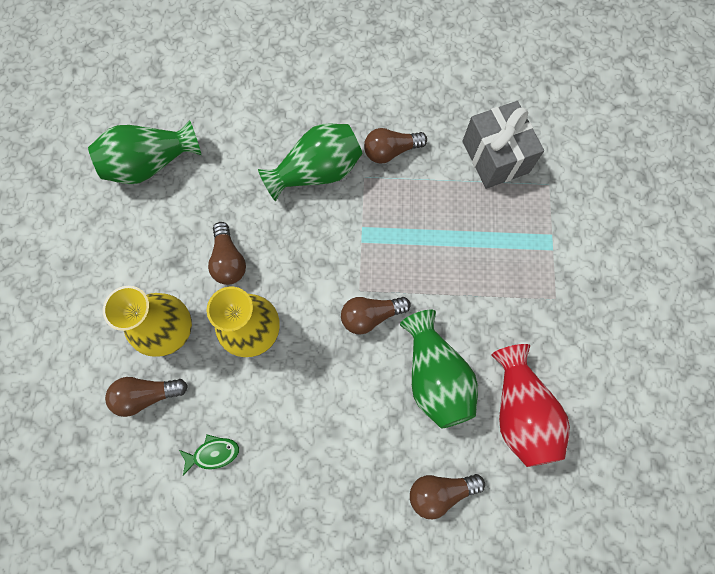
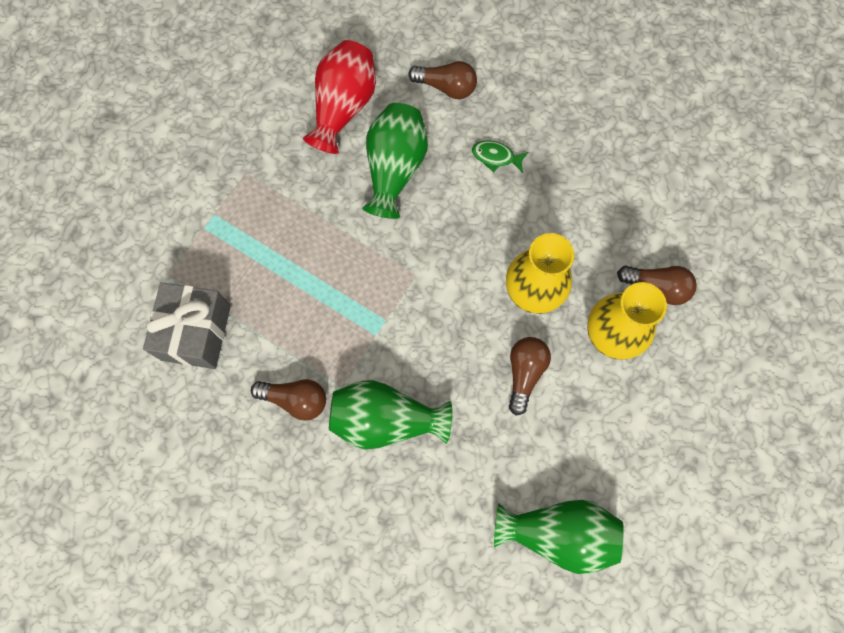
camera: 150 degrees left, 0 degrees up
green fish [179,434,239,475] -> green fish moved to [472,141,528,173]
brown light bulb [341,297,411,335] -> none

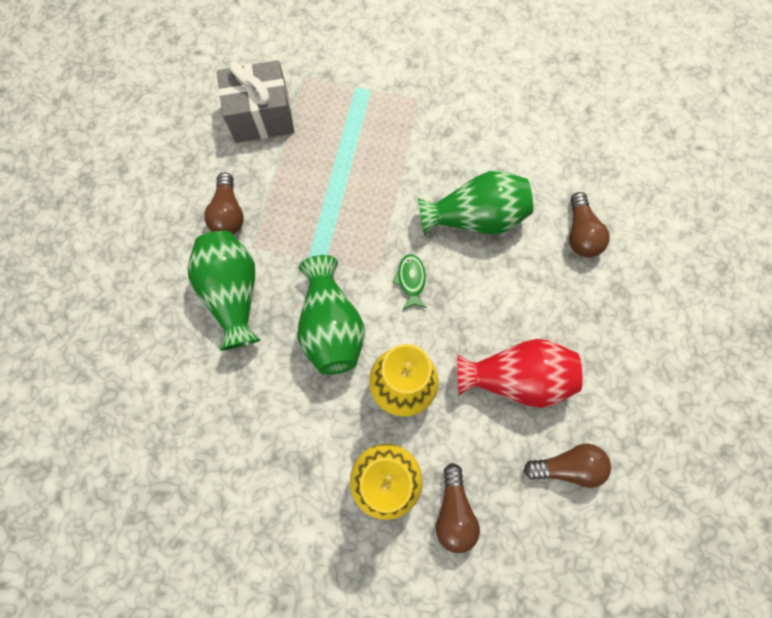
camera: 70 degrees right, 0 degrees up
red vase [303,40,376,154] -> red vase moved to [457,339,583,408]
green fish [472,141,528,173] -> green fish moved to [392,254,427,310]
green vase [494,500,624,574] -> green vase moved to [297,255,365,375]
brown light bulb [509,337,551,416] -> brown light bulb moved to [523,444,611,488]

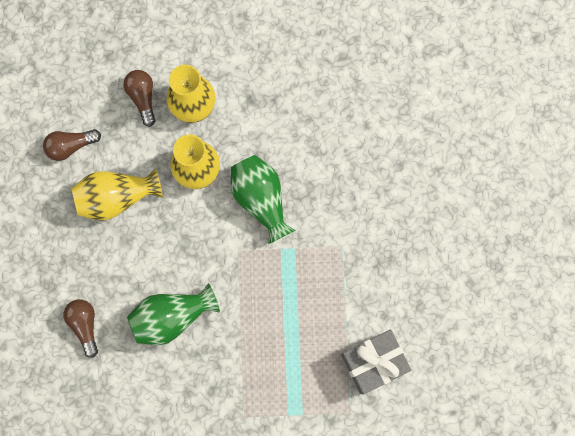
camera: 165 degrees right, 5 degrees up
green vase [188,231,261,351] -> none
brown light bulb [204,173,244,234] -> none
green fish [392,254,427,310] -> none
red vase [457,339,583,408] -> yellow vase [71,168,163,221]

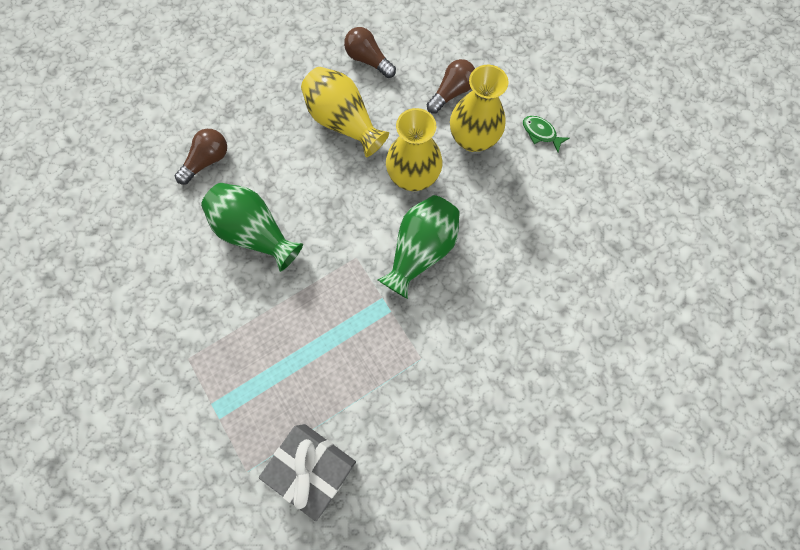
camera: 60 degrees right, 5 degrees down
none -> green fish [523,116,569,152]

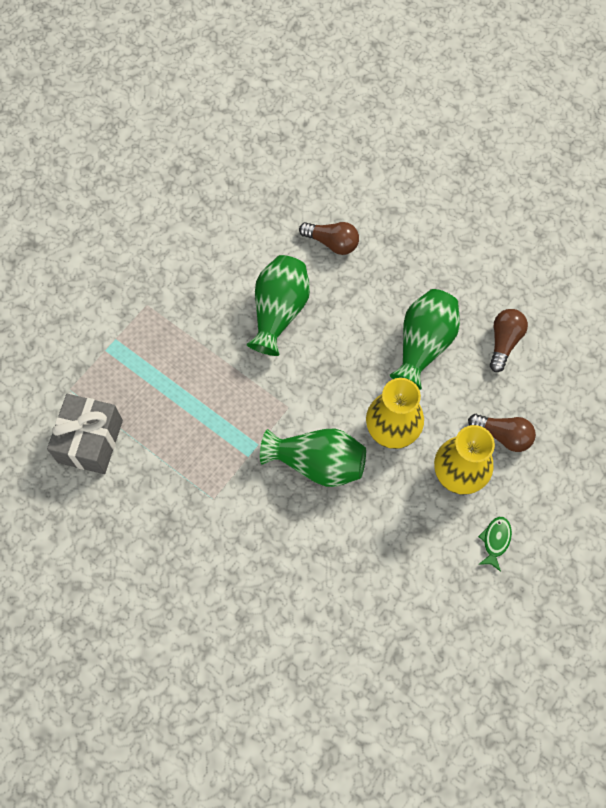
camera: 70 degrees right, 5 degrees down
yellow vase [301,67,389,157] -> green vase [389,289,460,390]

